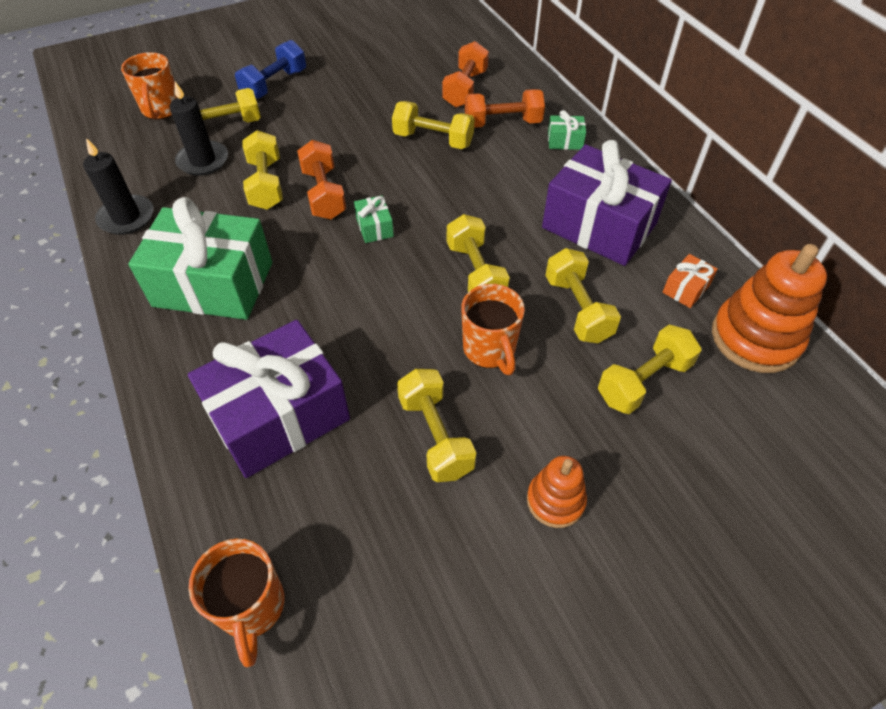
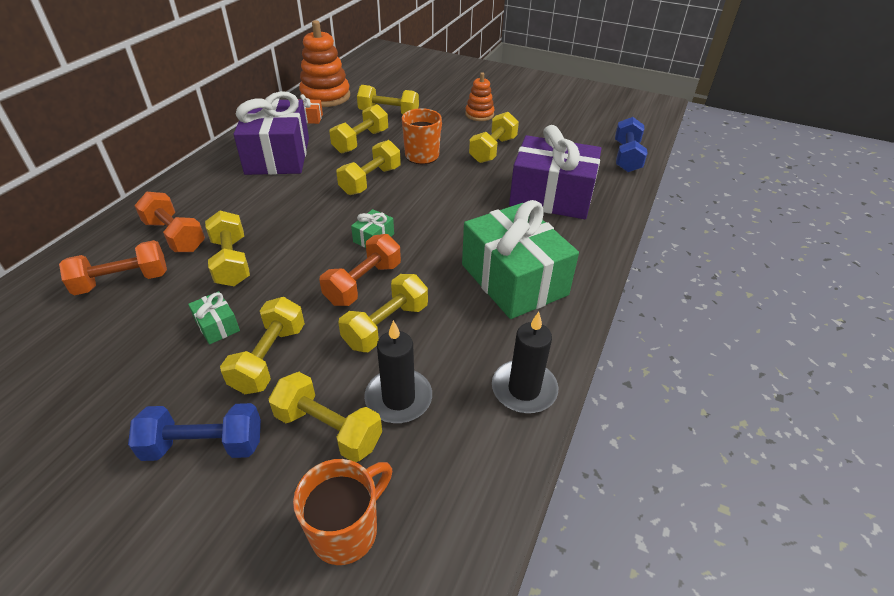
camera: 130 degrees left, 10 degrees down
orange mug [188,539,285,667] -> blue dumbbell [615,117,648,172]
green gift [548,110,586,150] -> green gift moved to [188,291,240,345]
none -> yellow dumbbell [220,297,305,394]

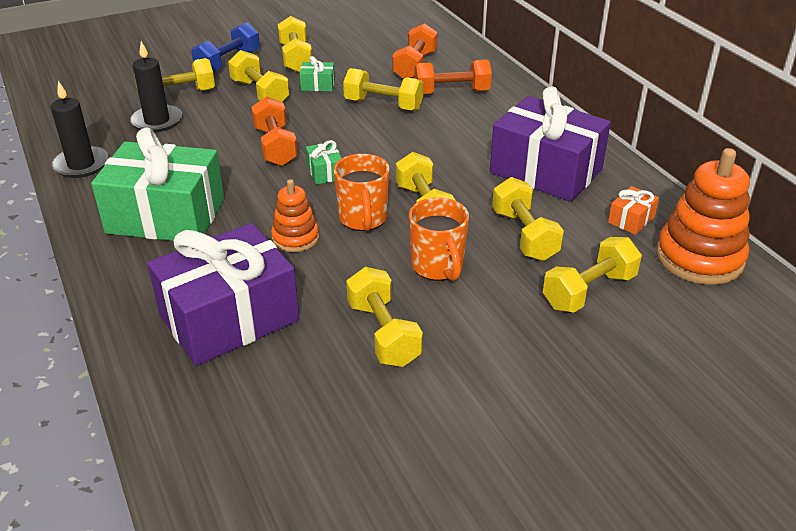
camera: 130 degrees right, 5 degrees down
orange mug [293,459,392,565] -> orange mug moved to [333,154,390,231]
yellow dumbbell [338,274,428,352] -> yellow dumbbell moved to [278,16,312,73]
orange stacking toy [465,72,495,121] -> orange stacking toy moved to [271,179,319,252]
blue dumbbell [615,117,648,172] -> none

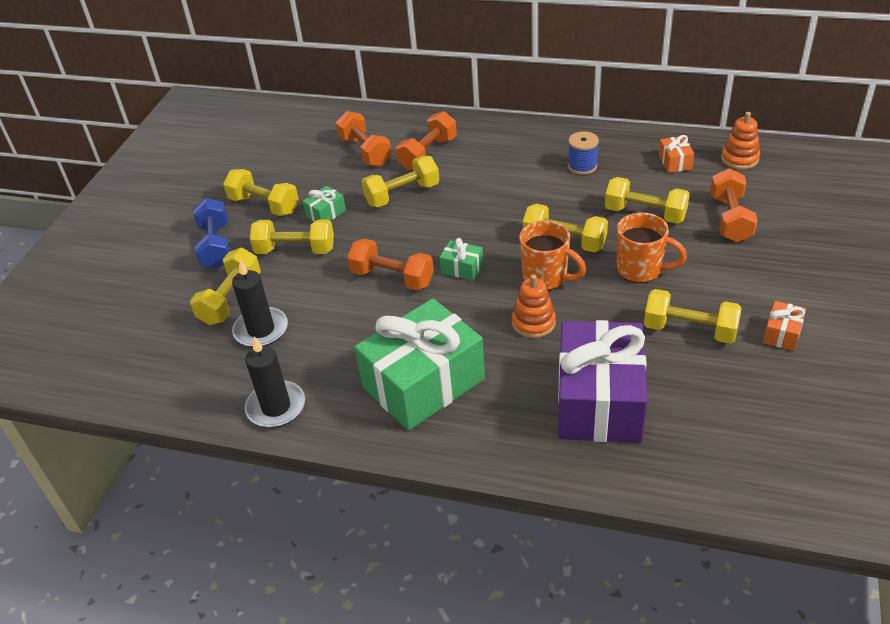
camera: 45 degrees left, 5 degrees up
purple gift [490,86,611,202] -> blue spool [568,131,599,175]
yellow dumbbell [543,237,642,313] -> orange dumbbell [710,168,758,242]
orange stacking toy [656,148,750,285] -> orange stacking toy [721,112,760,169], size x0.57
none -> orange gift [763,301,806,351]

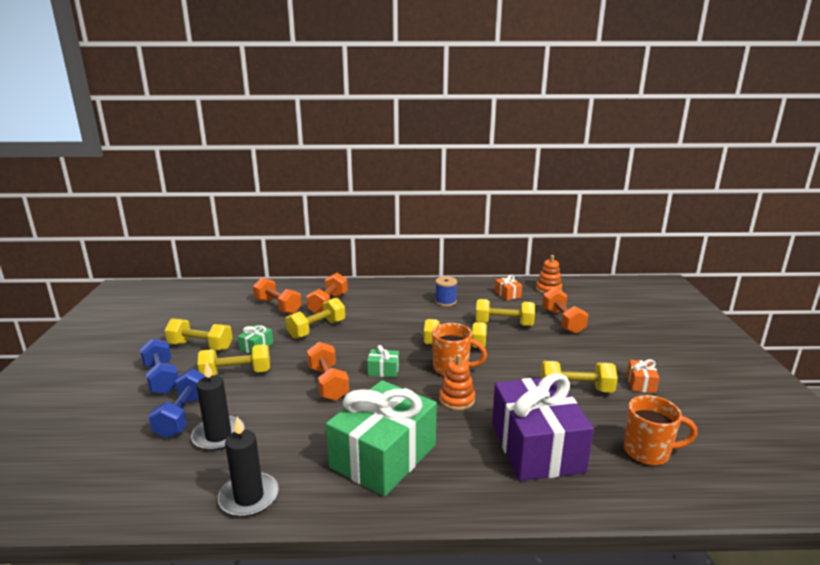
camera: 20 degrees left, 20 degrees down
yellow dumbbell [190,248,261,325] -> blue dumbbell [148,369,206,438]
orange dumbbell [347,239,434,291] -> orange dumbbell turned 60 degrees clockwise [307,342,349,401]
orange mug [617,213,687,283] -> orange mug moved to [624,395,698,466]

